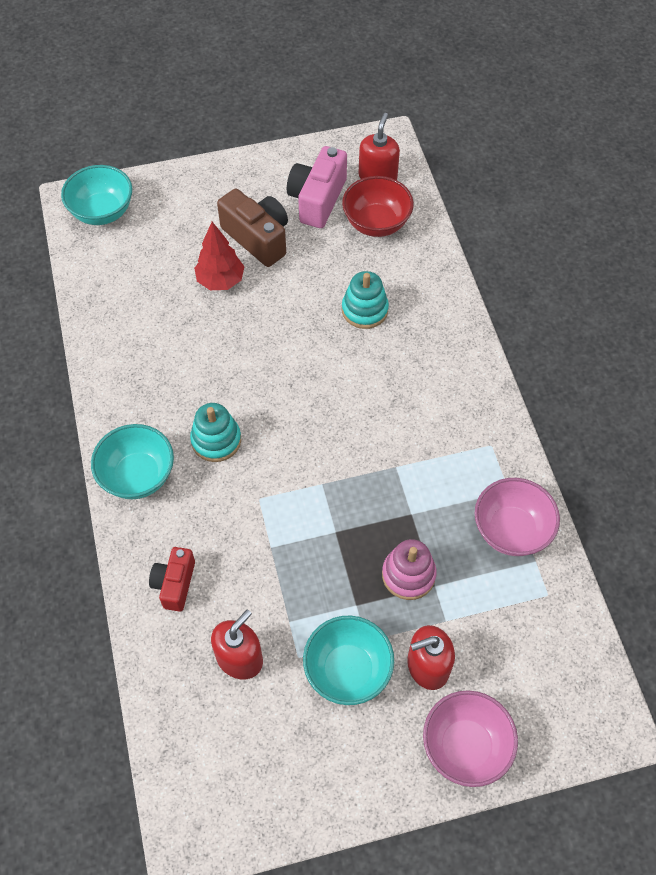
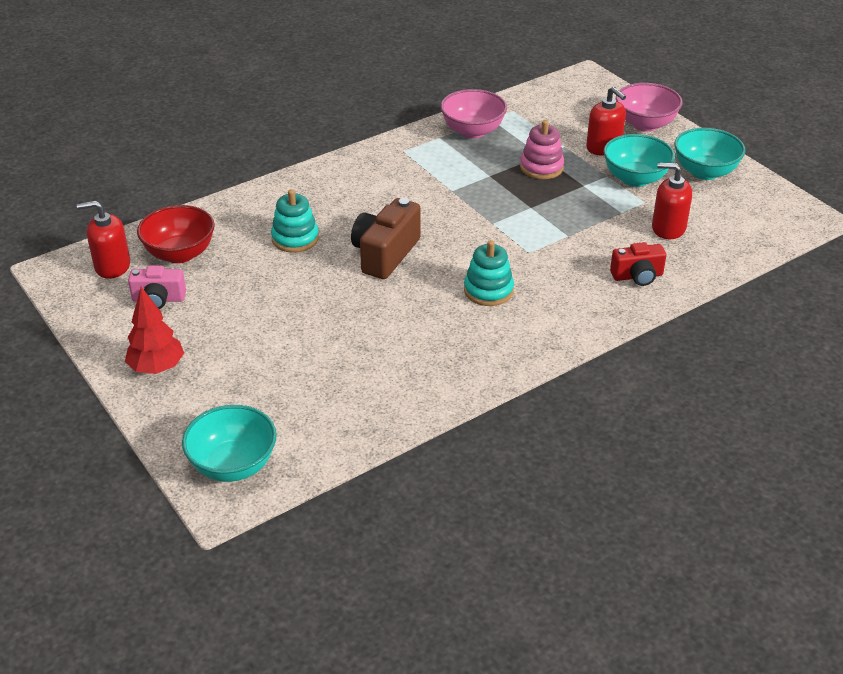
camera: 110 degrees left, 20 degrees down
turquoise bowl [91,424,174,499] -> turquoise bowl moved to [674,128,746,180]
red tree [194,222,245,290] -> red tree moved to [125,287,184,374]
brown camera [217,189,288,267] -> brown camera moved to [351,198,421,279]
pink camera [287,146,347,228] -> pink camera [128,266,186,309], size x0.63

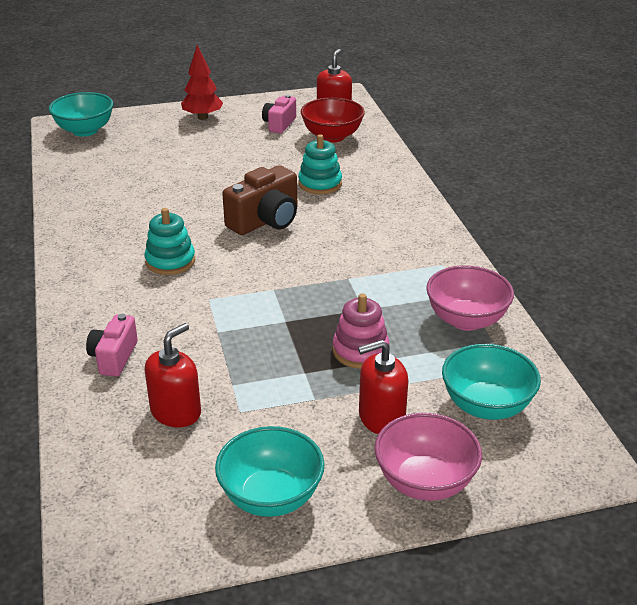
camera: 110 degrees right, 5 degrees down
brown camera [351,198,421,279] -> brown camera turned 90 degrees clockwise [222,165,297,235]
turquoise bowl [604,134,675,187] -> turquoise bowl moved to [442,344,541,420]
red camera [610,242,666,286] -> pink camera [86,314,138,376]

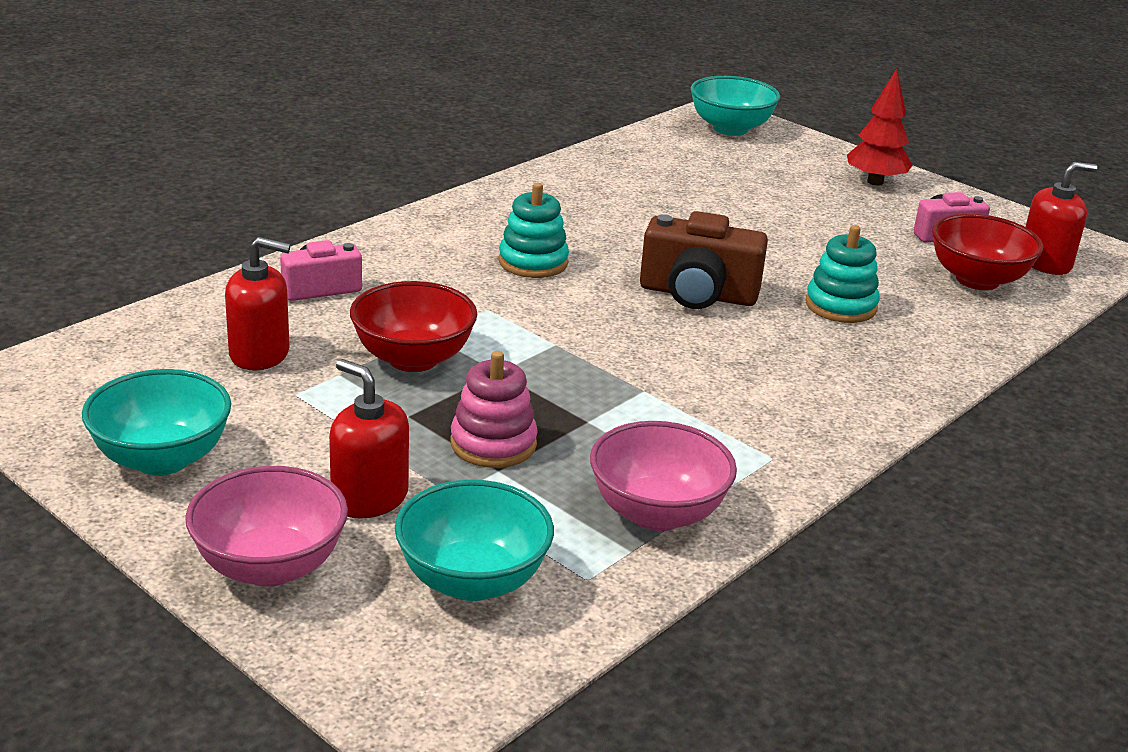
camera: 55 degrees right, 5 degrees down
none -> red bowl [350,281,477,372]

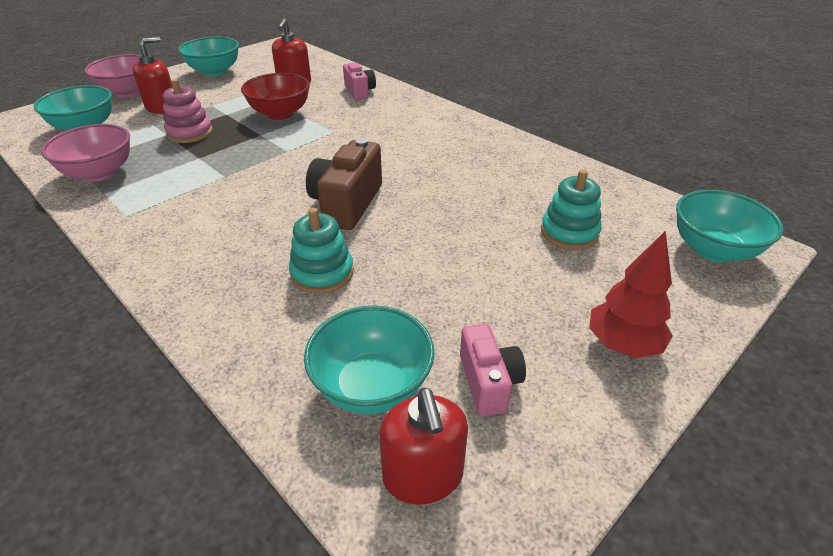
camera: 95 degrees right, 10 degrees up
turquoise stacking toy [499,183,569,278] -> turquoise stacking toy moved to [541,170,602,250]
red bowl [932,214,1043,290] -> turquoise bowl [304,305,435,414]

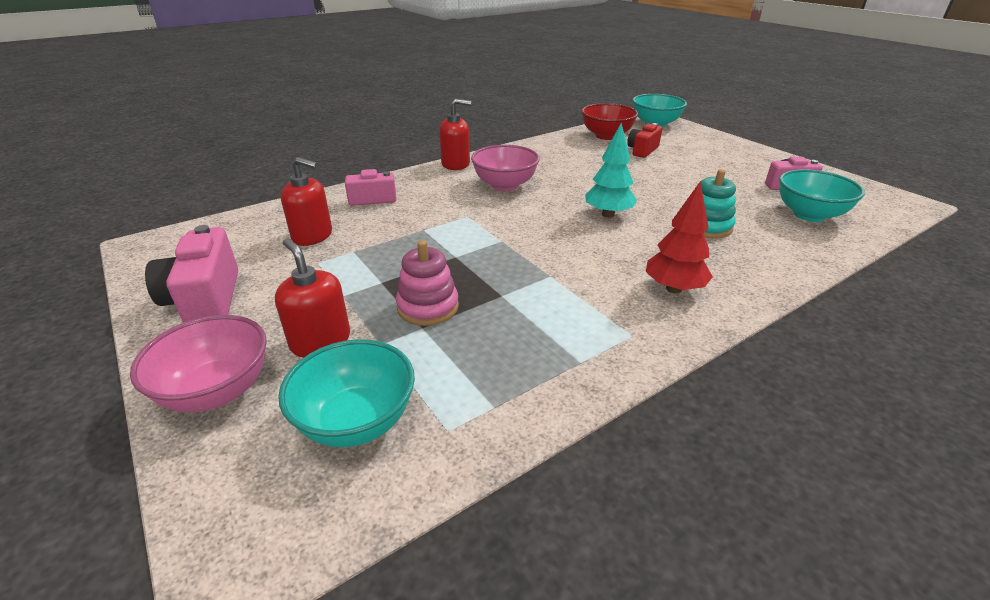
camera: 80 degrees left, 5 degrees down
pink bowl [41,124,130,182] -> pink bowl moved to [471,145,540,191]
turquoise bowl [178,37,239,76] -> pink camera [145,225,238,323]
red bowl [241,73,310,120] -> red bowl moved to [581,103,638,140]
brown camera [306,138,382,230] -> turquoise tree [585,123,637,218]
red soap dispenser [379,388,468,505] -> red soap dispenser moved to [439,99,471,170]
turquoise stacking toy [541,170,602,250] -> red camera [627,123,662,158]
red tree [589,230,673,358] -> red tree moved to [646,181,713,293]

